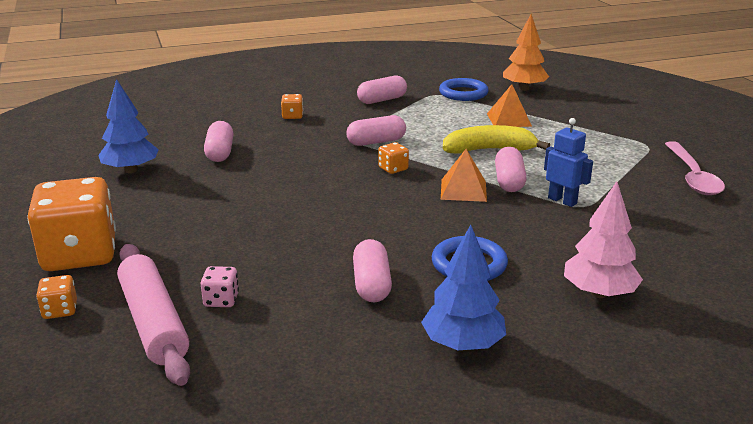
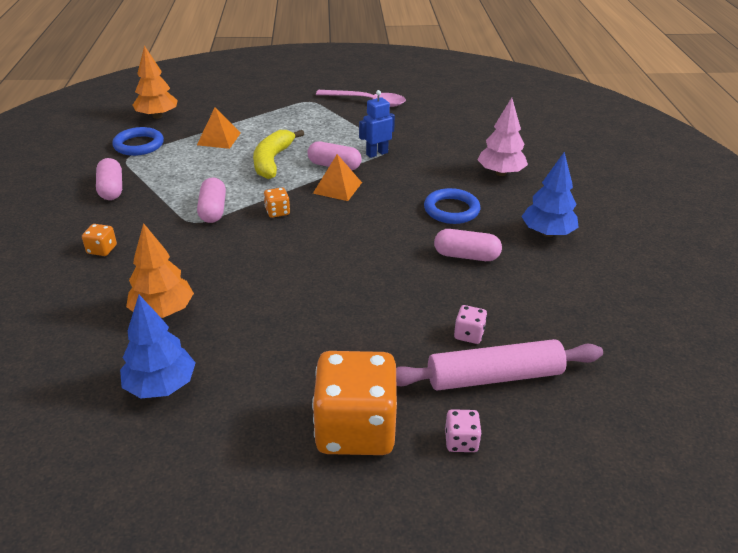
camera: 75 degrees left, 10 degrees up
orange dice [36,275,77,319] -> pink dice [445,409,482,452]
pink capsule [204,121,234,162] -> orange tree [126,223,194,318]

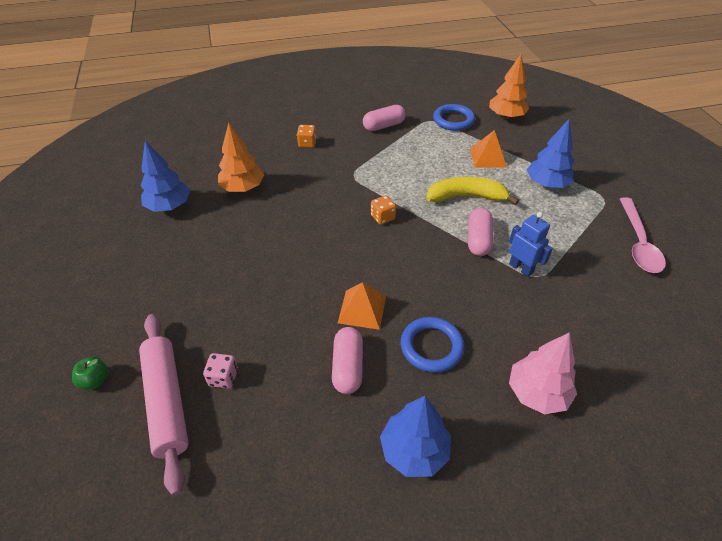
camera: 80 degrees right, 10 degrees up
pink capsule [197,177,226,223] -> none
orange dice [312,351,397,455] -> none
orange pyramid [313,154,362,201] -> orange pyramid moved to [338,282,386,330]
pink dice [445,409,482,452] -> green apple [72,357,109,389]
none -> blue tree [527,119,574,188]

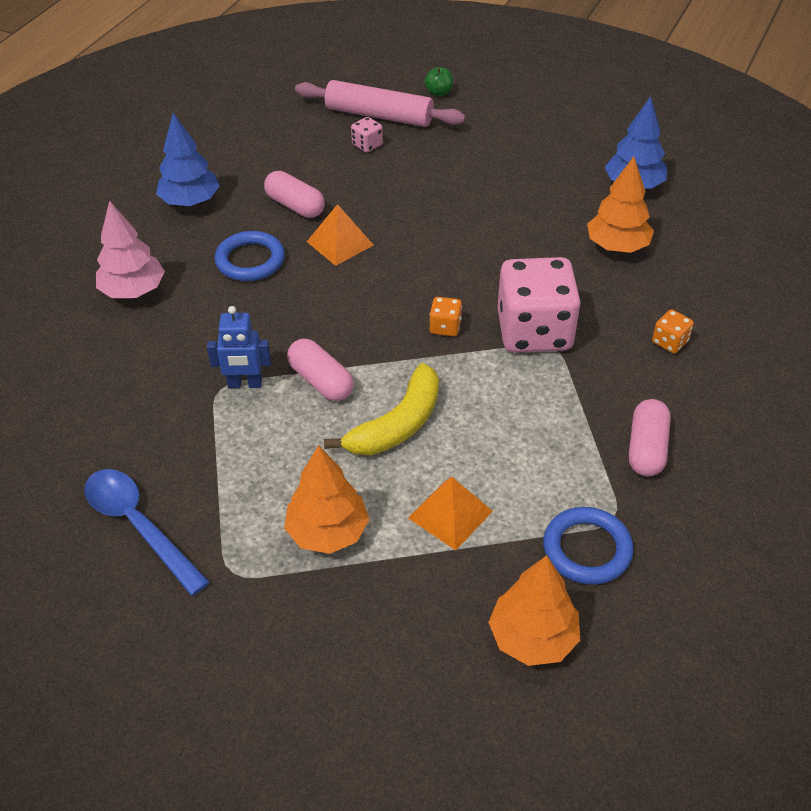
camera: 130 degrees right, 0 degrees up
blue tree [527,119,574,188] -> orange tree [284,445,369,554]
pink spoon [620,197,666,273] -> blue spoon [84,469,210,596]
none -> pink dice [498,257,581,353]

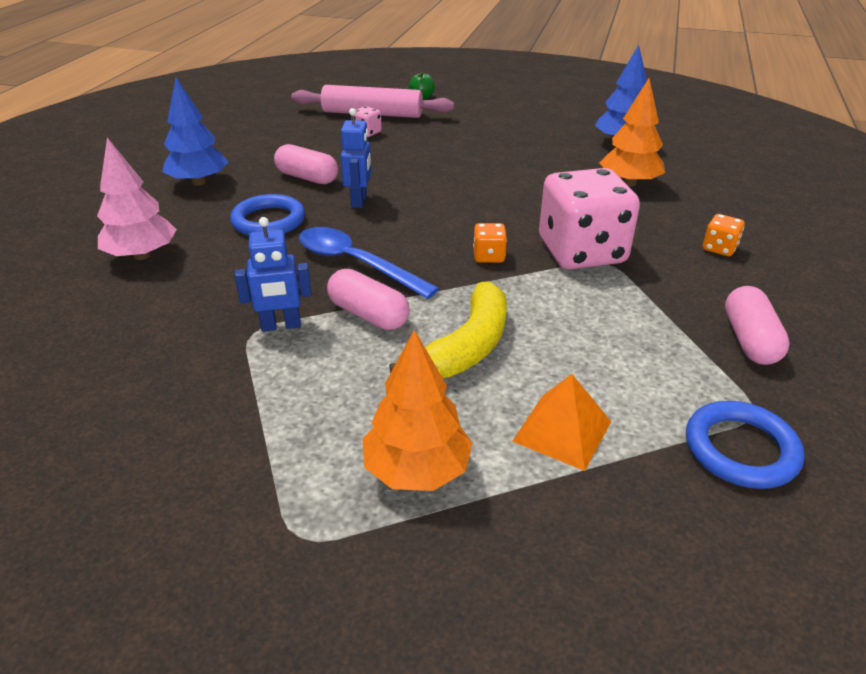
camera: 10 degrees left, 10 degrees down
blue spoon [84,469,210,596] -> blue spoon moved to [299,227,439,299]
orange pyramid [307,204,373,266] -> blue robot [341,108,372,208]
orange tree [488,555,580,666] -> none

